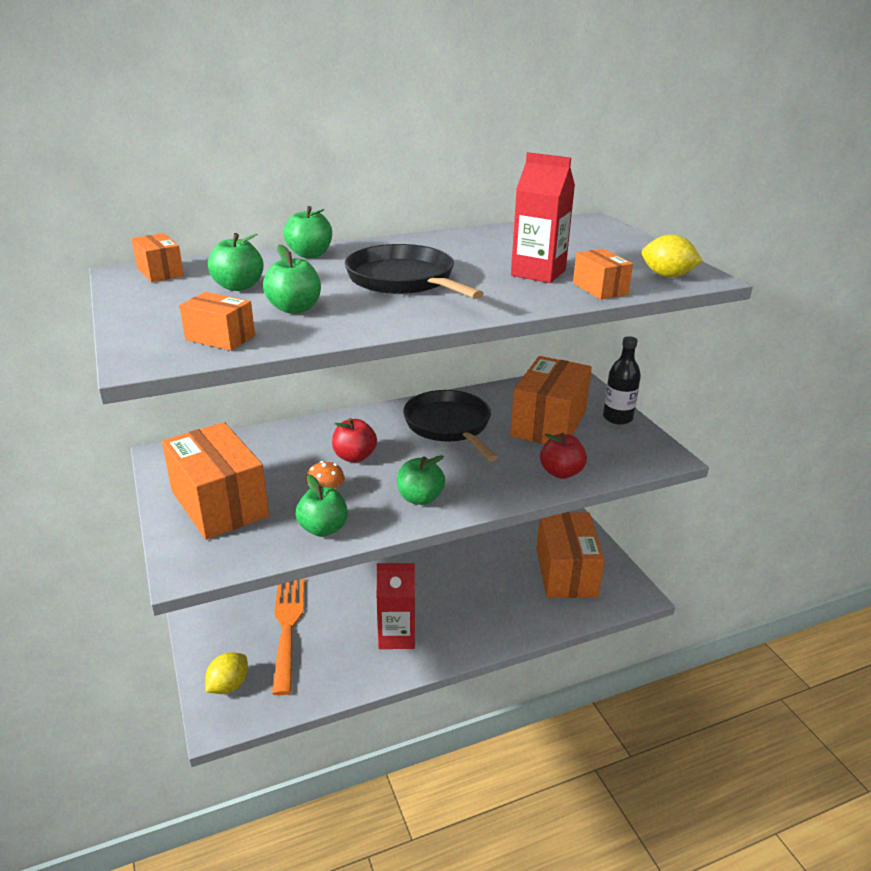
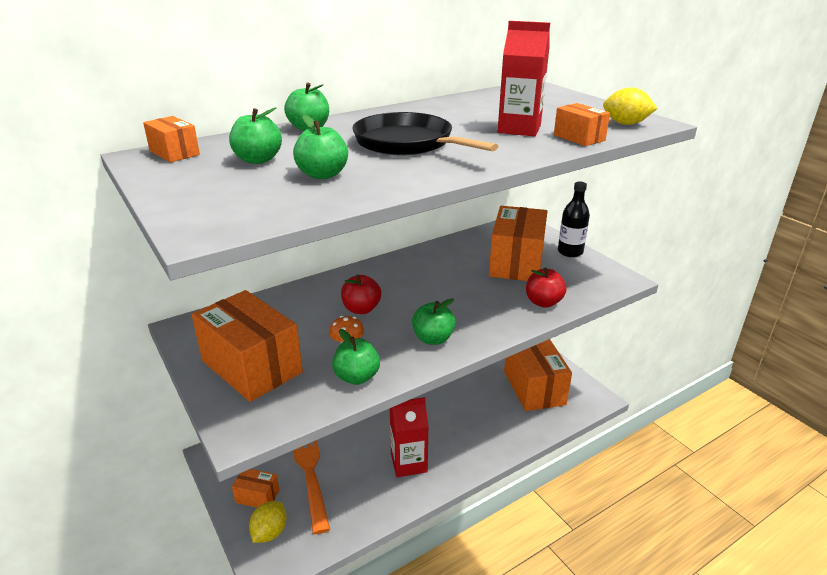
camera: 10 degrees left, 0 degrees up
orange box [179,292,255,351] -> orange box moved to [232,469,279,508]
black pan [403,390,498,461] -> none

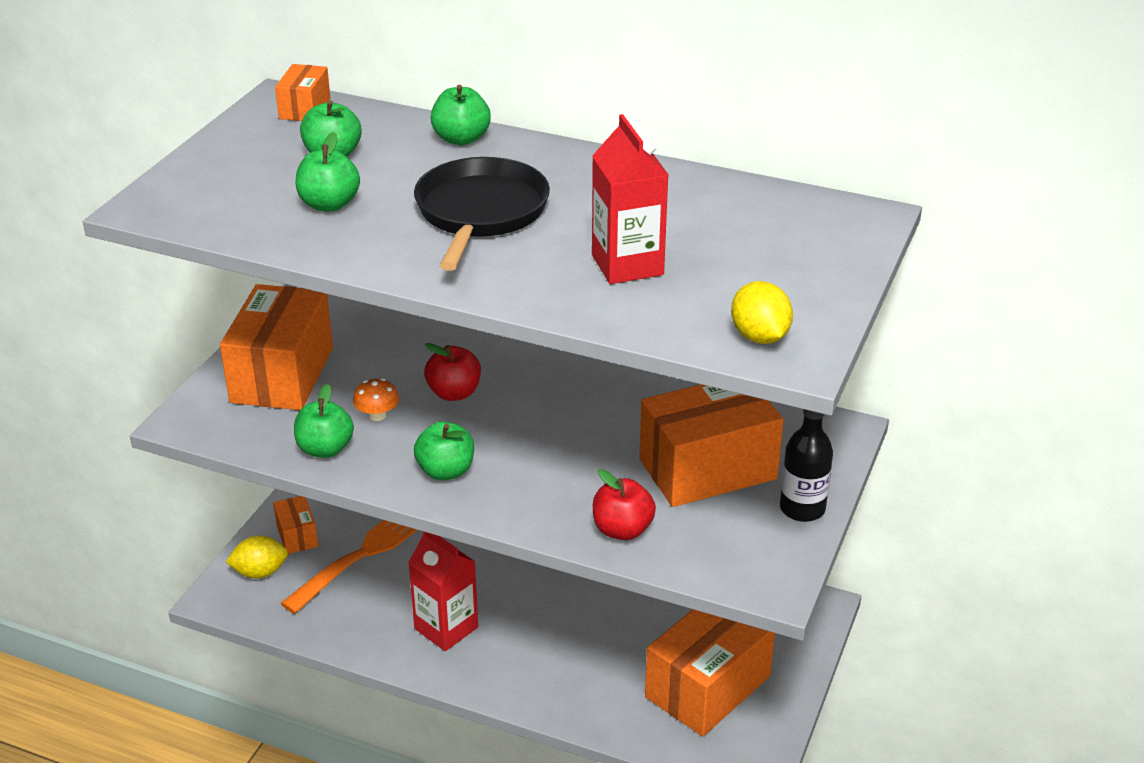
camera: 55 degrees right, 5 degrees up
orange box [554,103,610,146] -> none

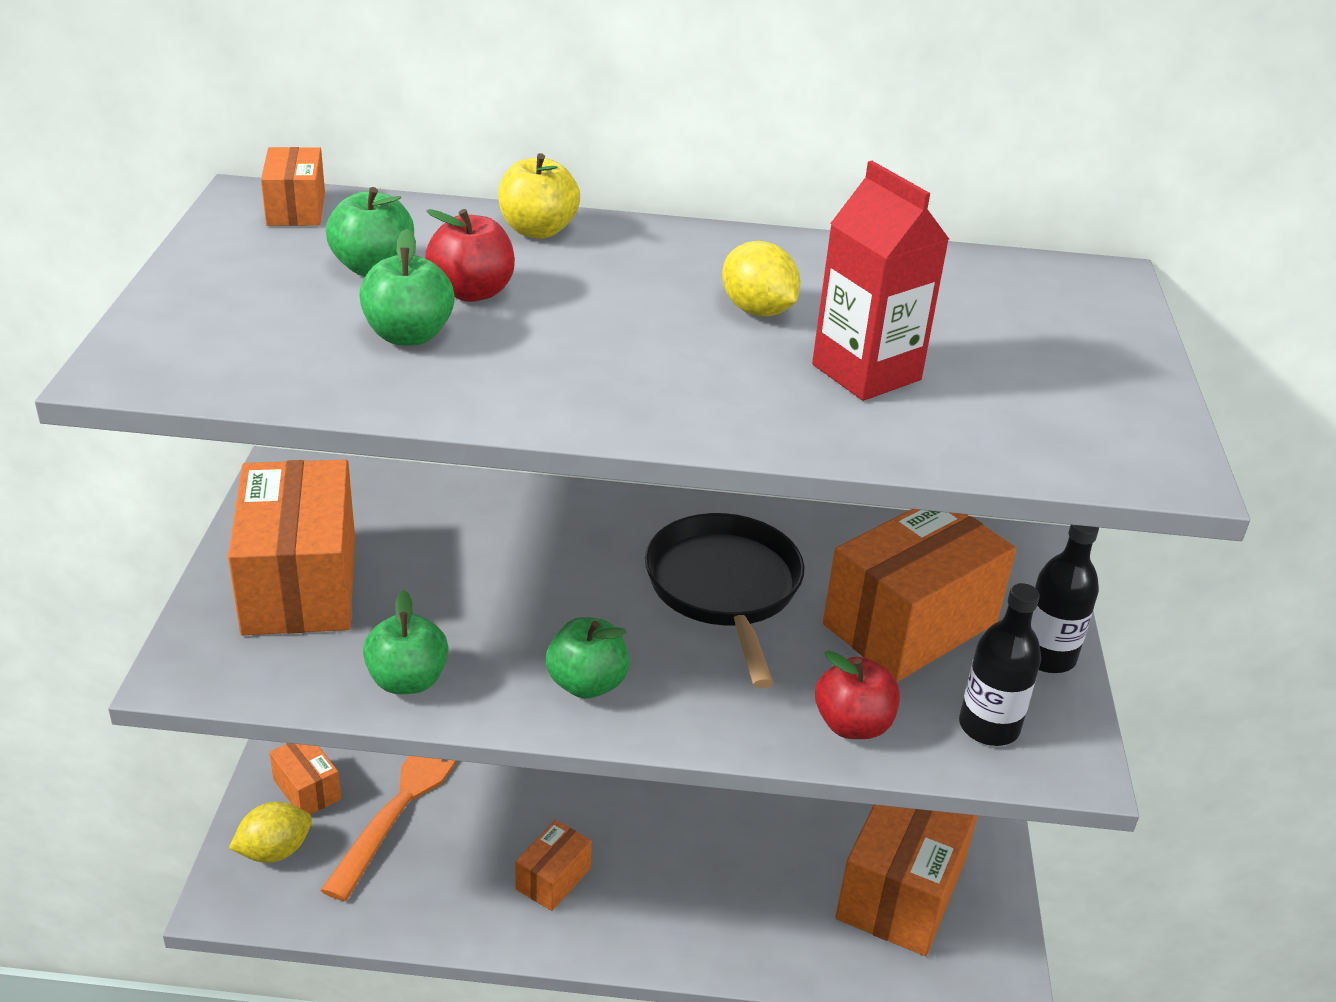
camera: 20 degrees left, 0 degrees up
orange mushroom [353,378,399,421] -> none
red carton [408,532,478,651] -> orange box [515,820,592,911]
black pan [414,157,550,271] -> black pan moved to [645,513,804,688]
red apple [424,343,481,401] -> red apple moved to [425,209,515,302]
green apple [431,85,491,146] -> yellow apple [498,153,580,239]
yellow lemon [731,281,793,344] -> yellow lemon moved to [722,241,801,316]
none -> black bottle [959,583,1041,746]

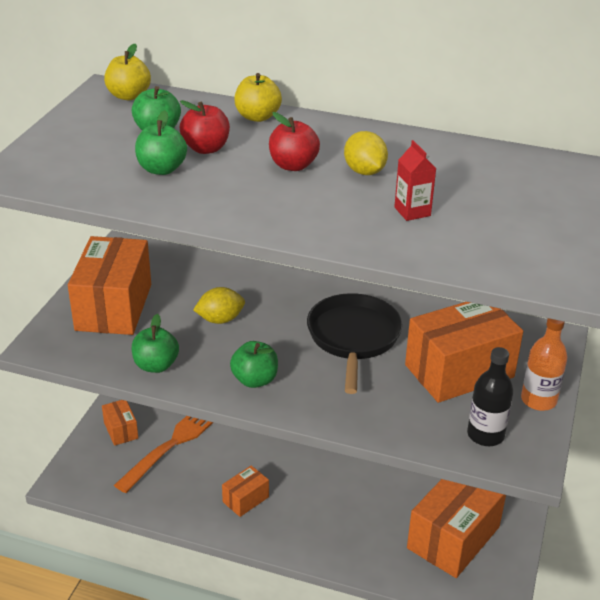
camera: 15 degrees right, 0 degrees up
yellow lemon [229,802,312,863] -> yellow lemon moved to [193,287,245,324]
orange box [261,147,325,226] -> yellow apple [104,44,151,100]
red carton [812,161,949,401] -> red carton [394,140,437,221], size x0.59
red apple [815,651,900,739] -> red apple moved to [269,112,320,171]
black bottle [1031,525,1099,673] -> orange bottle [521,318,567,411]

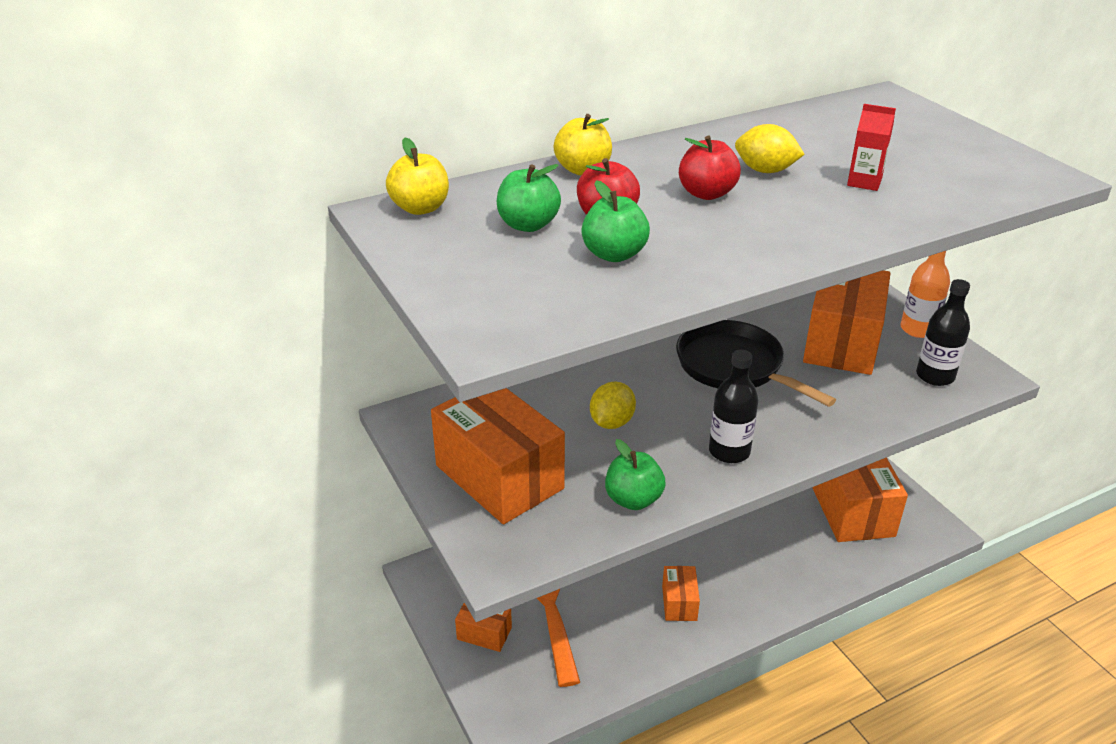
camera: 45 degrees left, 0 degrees up
green apple [230,341,278,388] -> black bottle [709,350,758,463]

